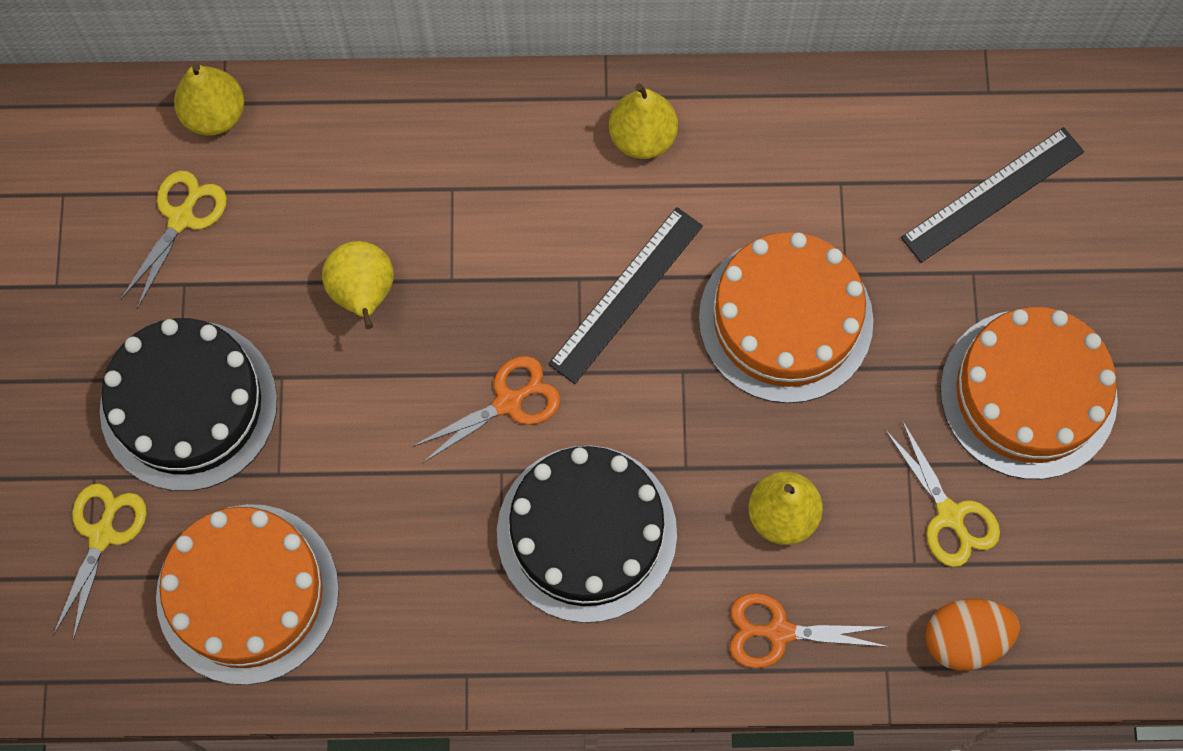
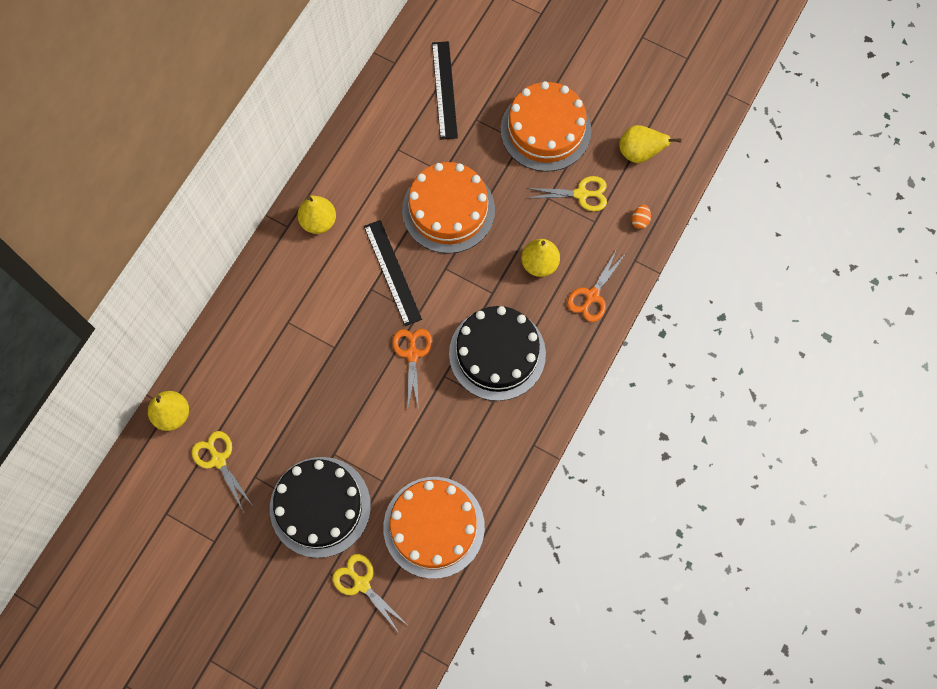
camera: 60 degrees left, 0 degrees up
yellow pear [322,241,394,329] -> yellow pear moved to [619,125,682,163]
orange egg [925,599,1020,671] -> orange egg [631,205,651,229], size x0.53

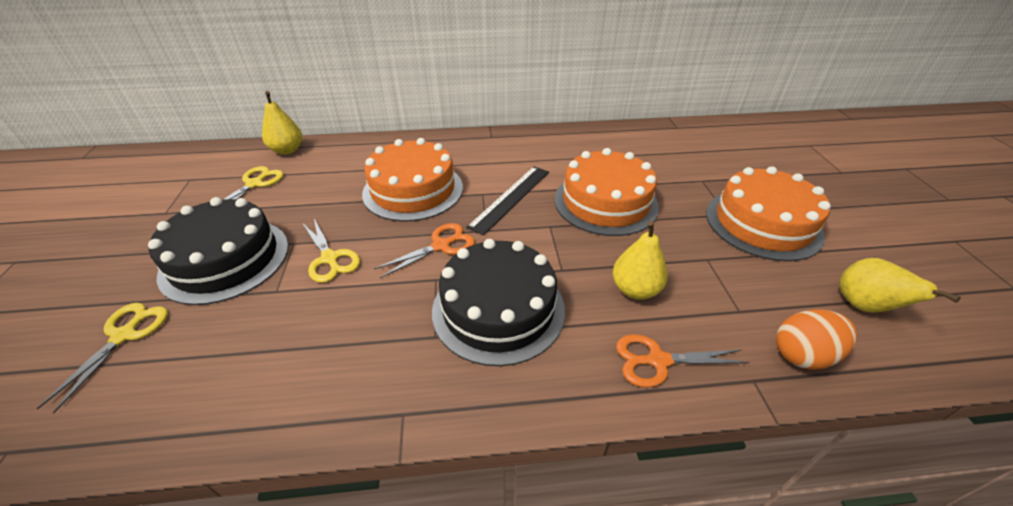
camera: 55 degrees right, 30 degrees down
yellow pear [298,196,336,234] -> none
orange cake [383,477,485,579] -> orange cake moved to [362,138,463,222]
black ruler [432,41,458,140] -> none
yellow scissors [526,176,607,211] -> yellow scissors moved to [302,219,360,283]
orange egg [631,205,651,229] -> orange egg [776,309,857,369], size x1.87

